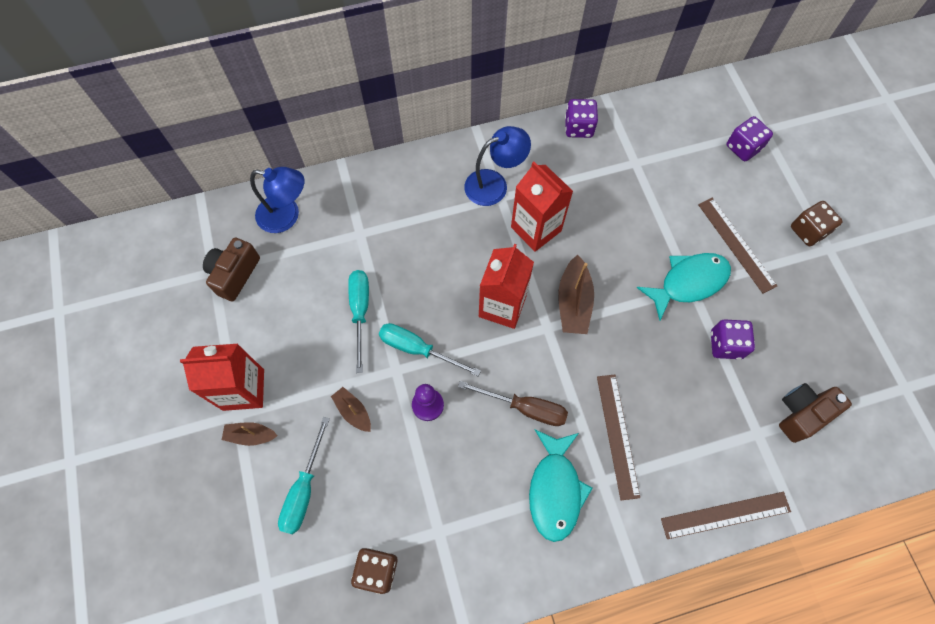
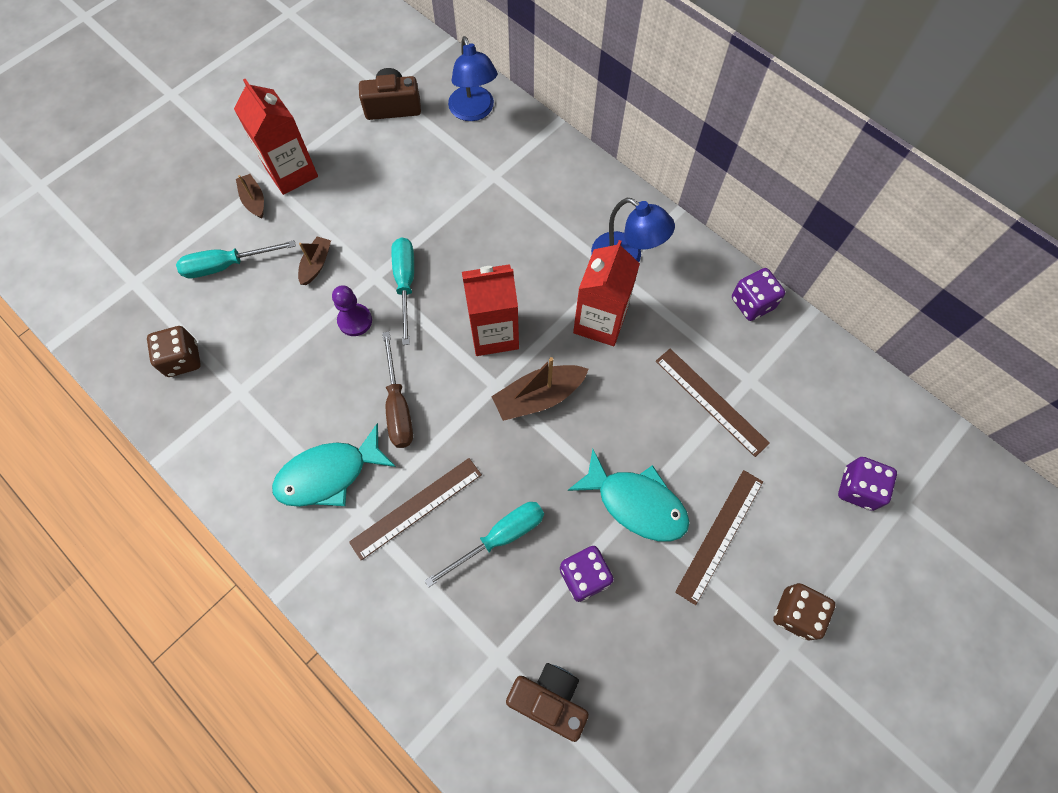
camera: 60 degrees right, 0 degrees up
turquoise screwdriver [348,270,369,373] -> turquoise screwdriver moved to [424,502,544,588]
brown ruler [661,492,791,539] -> brown ruler moved to [656,349,770,457]

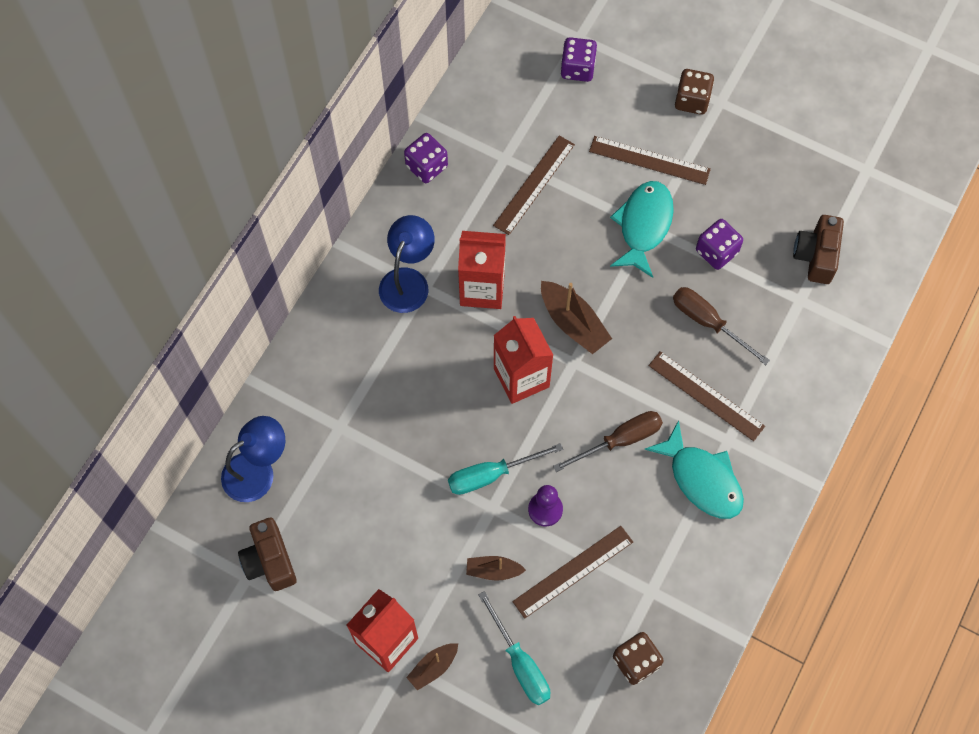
camera: 105 degrees left, 0 degrees up
turquoise screwdriver [424,502,544,588] -> brown screwdriver [673,287,770,365]
none -> brown ruler [512,526,633,619]

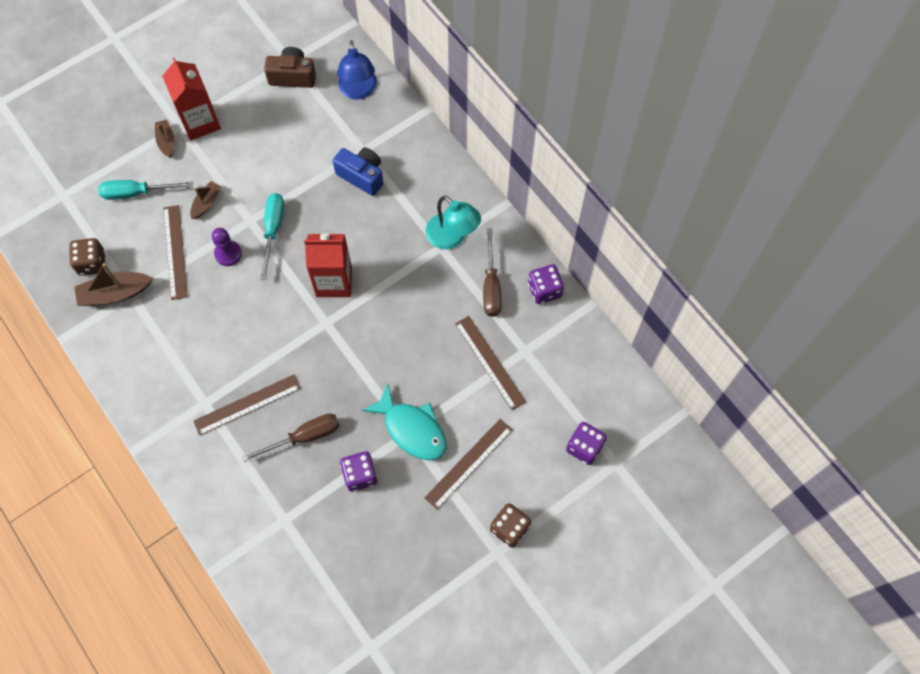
camera: 115 degrees right, 0 degrees up
blue lamp [379,215,435,313] -> turquoise lamp [426,196,481,250]
red carton [458,231,506,309] -> none
brown boat [541,281,612,354] -> brown boat moved to [74,263,153,306]
brown screwdriver [553,411,663,472] -> brown screwdriver moved to [483,228,502,317]
turquoise fish [644,420,744,519] -> none
brown camera [793,215,844,284] -> none
none -> blue camera [333,147,383,196]

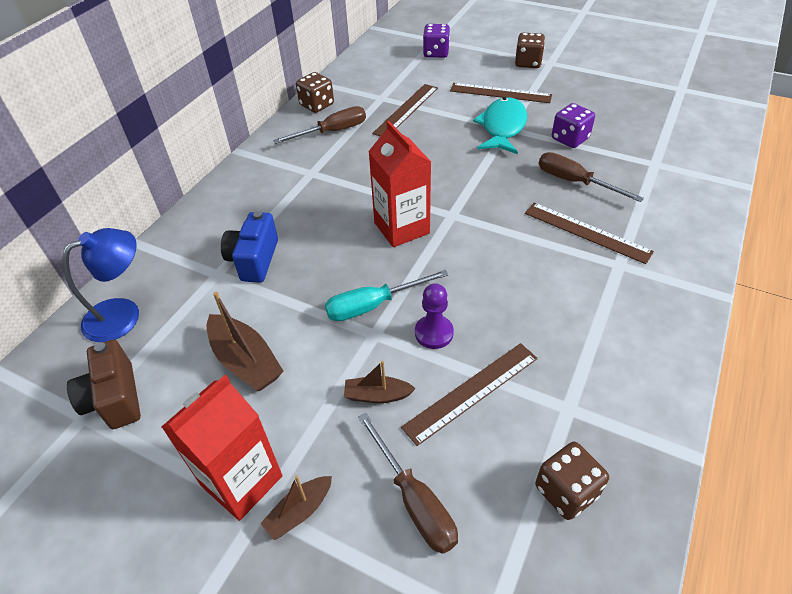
camera: 115 degrees left, 20 degrees down
brown boat [74,263,153,306] -> brown boat moved to [207,292,284,391]
turquoise screwdriver [98,180,193,200] -> brown screwdriver [358,413,458,554]
turquoise lamp [426,196,481,250] -> none
purple dice [528,264,564,304] -> brown dice [296,72,334,113]

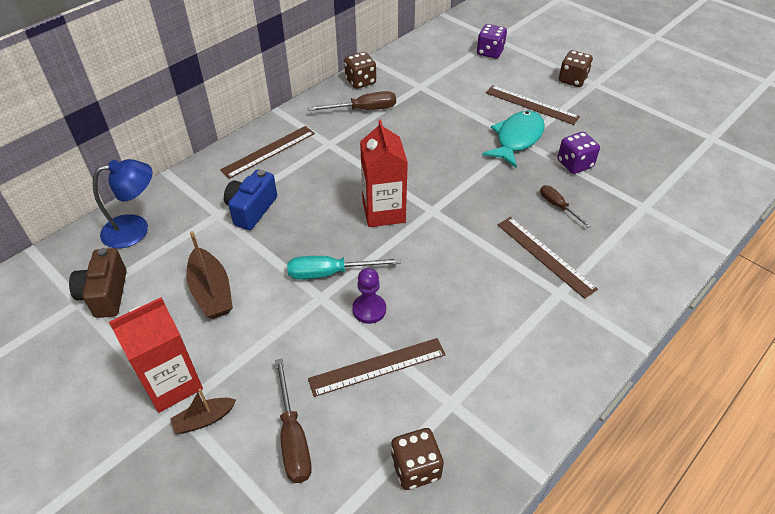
camera: 15 degrees right, 0 degrees up
brown boat [344,361,416,403] -> none
brown ruler [372,84,438,136] -> brown ruler moved to [220,126,315,179]
brown screwdriver [539,152,644,202] -> brown screwdriver [540,185,591,228], size x0.64

